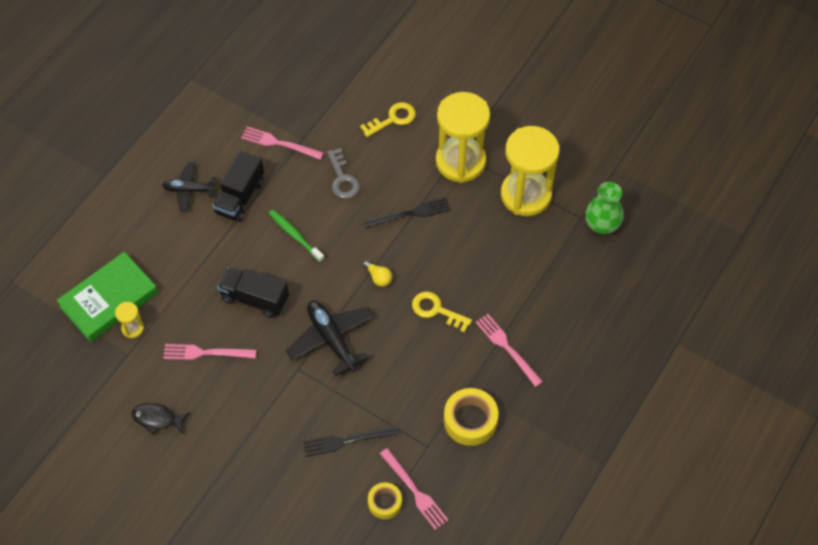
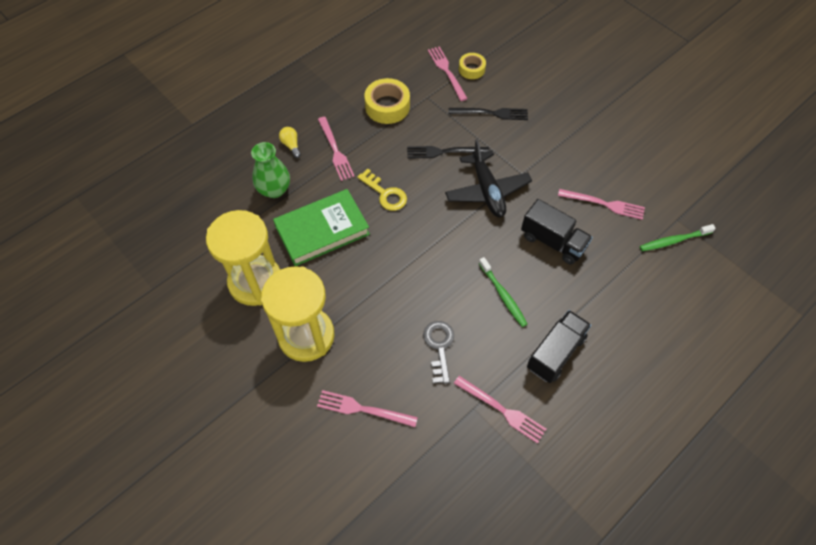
camera: 165 degrees left, 0 degrees up
green book [57,252,158,342] -> green book moved to [273,189,370,266]
yellow hourglass [115,302,144,338] -> green toothbrush [640,224,716,251]
black fish [132,403,190,435] -> none
black plane [162,162,217,212] -> none
yellow key [360,102,416,137] -> pink fork [317,390,418,427]
yellow light bulb [363,260,392,287] -> yellow light bulb moved to [279,127,301,158]
black fork [364,198,450,228] -> black fork moved to [407,146,489,159]
green vase [585,182,623,234] -> green vase moved to [251,142,290,198]

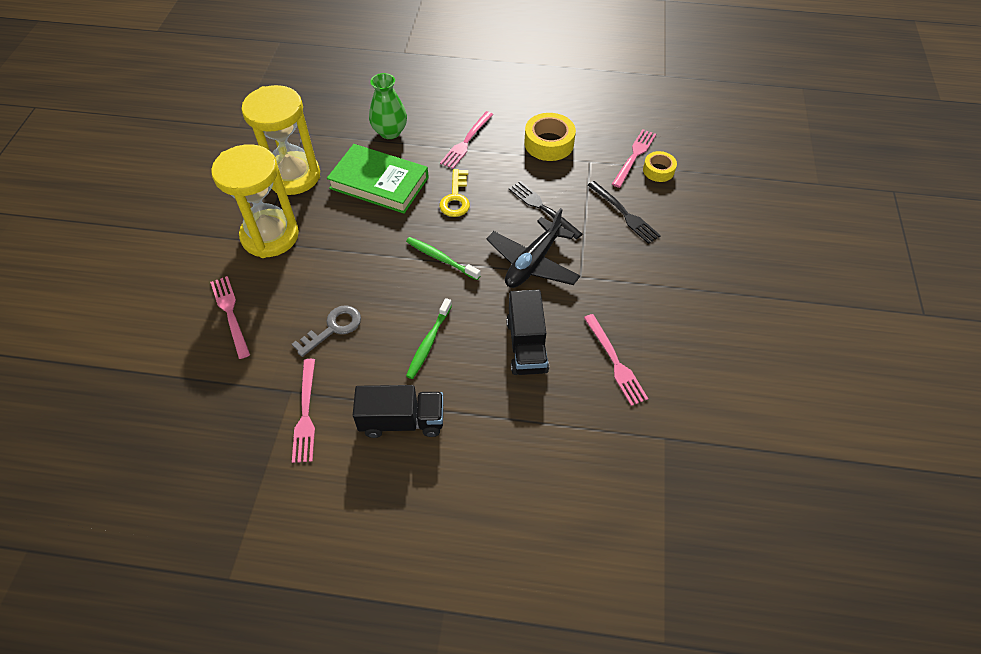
camera: 50 degrees right, 5 degrees down
yellow light bulb [279,127,301,158] -> none
green toothbrush [640,224,716,251] -> green toothbrush moved to [406,237,481,280]

